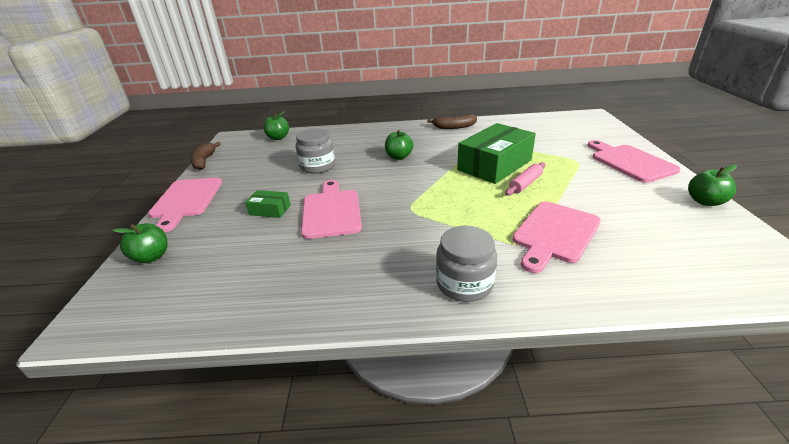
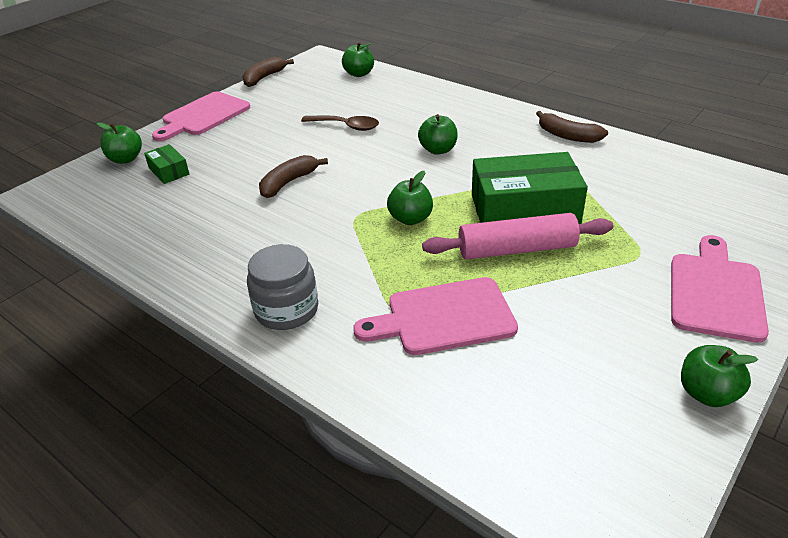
camera: 40 degrees right, 5 degrees up
green box [245,190,291,218] -> green box moved to [144,144,189,184]
grey jar [296,128,335,174] -> brown spoon [301,116,379,131]
pink cutting board [301,180,362,239] -> brown banana [259,155,328,198]
pink rolling pin [505,162,545,196] -> pink rolling pin [422,213,613,259], size x1.68
none -> green apple [387,171,433,225]

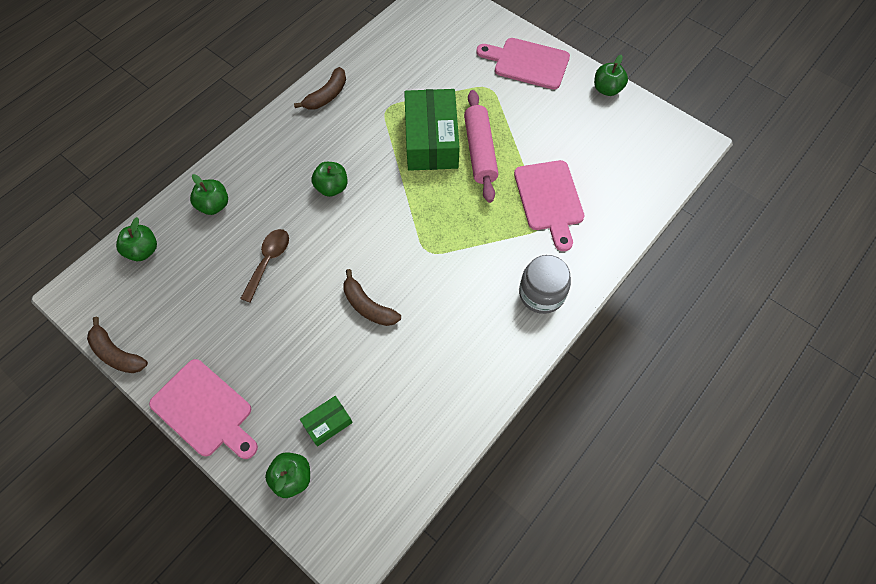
camera: 90 degrees left, 25 degrees up
green apple [387,171,433,225] -> green apple moved to [190,174,228,215]

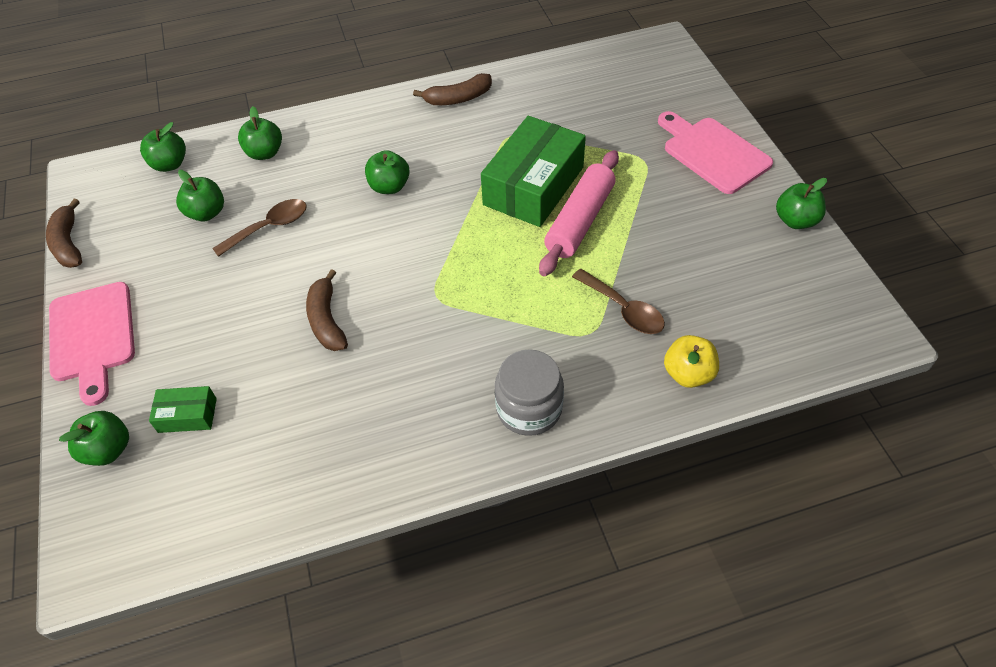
camera: 35 degrees right, 10 degrees down
pink cutting board [514,160,585,251] -> brown spoon [572,269,665,334]
none -> green apple [176,170,224,221]
none -> yellow apple [664,335,719,388]

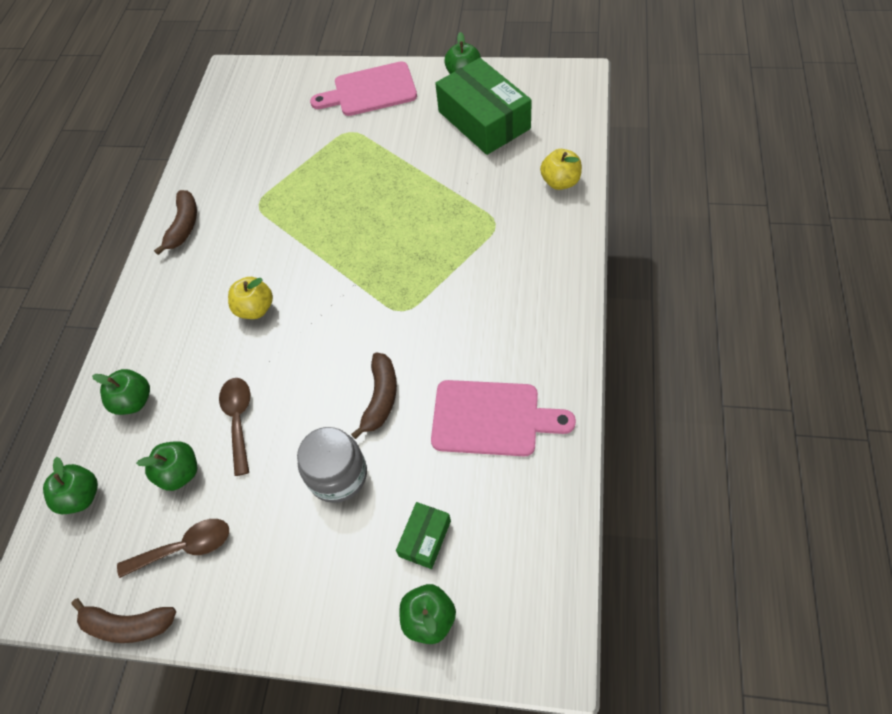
camera: 60 degrees left, 5 degrees up
pink cutting board [49,282,135,406] -> pink cutting board moved to [431,380,576,456]
brown banana [306,269,348,351] -> brown banana turned 90 degrees counterclockwise [351,353,397,439]
green apple [365,150,410,194] -> yellow apple [228,277,273,319]
green box [481,116,586,227] -> green box moved to [435,58,532,155]
grey jar [495,349,564,436] -> grey jar moved to [297,427,367,503]
pink rolling pin [539,150,619,276] -> none
brown spoon [572,269,665,334] -> brown spoon moved to [117,519,229,578]

